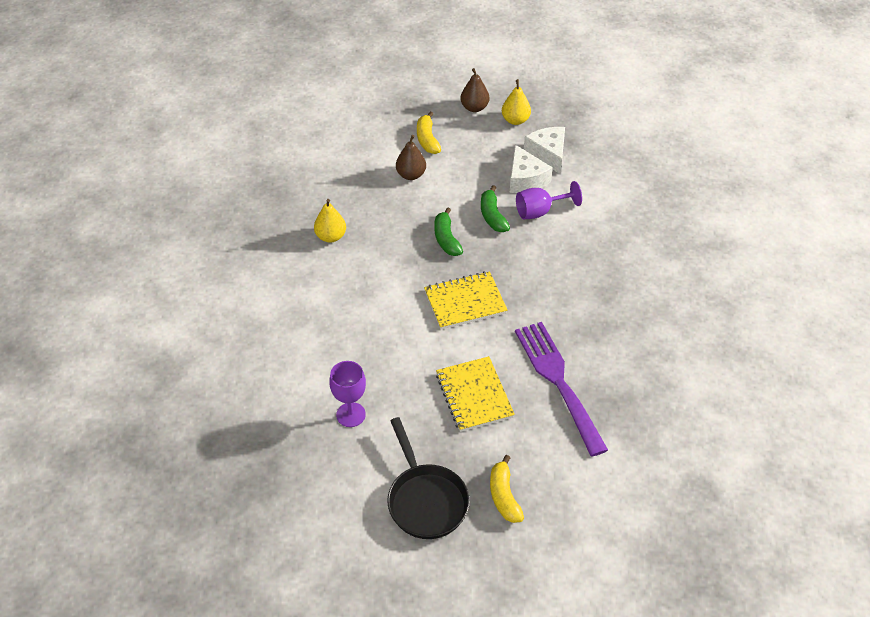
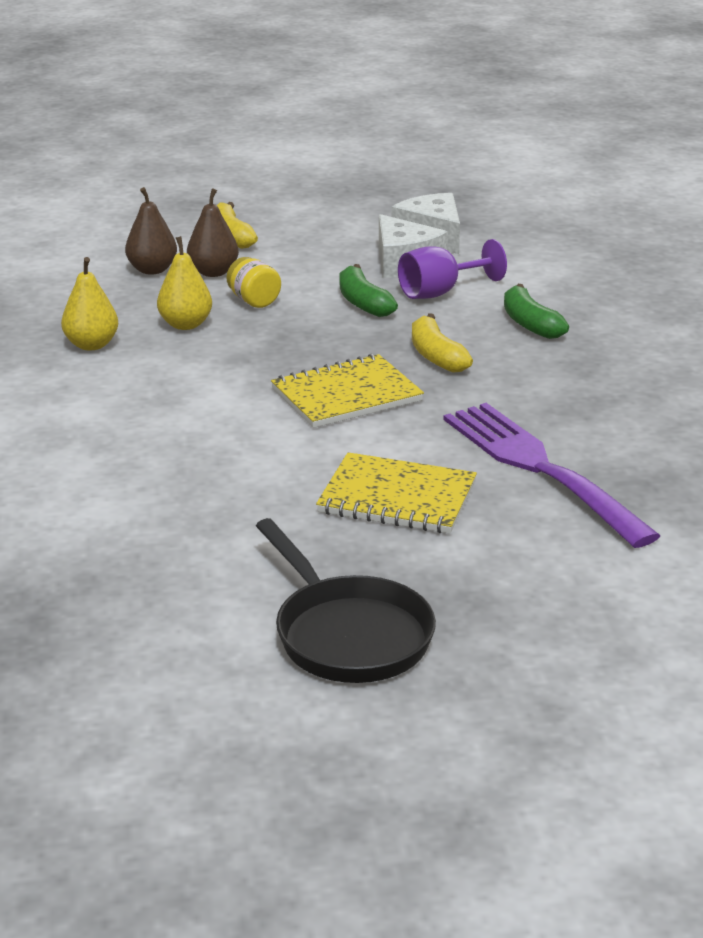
camera: 10 degrees left, 20 degrees down
purple goblet [329,361,366,427] -> none
green banana [434,207,463,256] -> green banana moved to [504,284,569,339]
yellow notebook [436,356,515,432] -> yellow notebook turned 45 degrees counterclockwise [316,452,477,534]
brown pear [460,68,489,112] -> brown pear moved to [125,187,177,275]
yellow banana [490,455,524,523] -> yellow banana moved to [412,313,473,373]
yellow pear [502,79,531,125] -> yellow pear moved to [157,236,212,330]
none -> yellow jar [227,257,281,308]

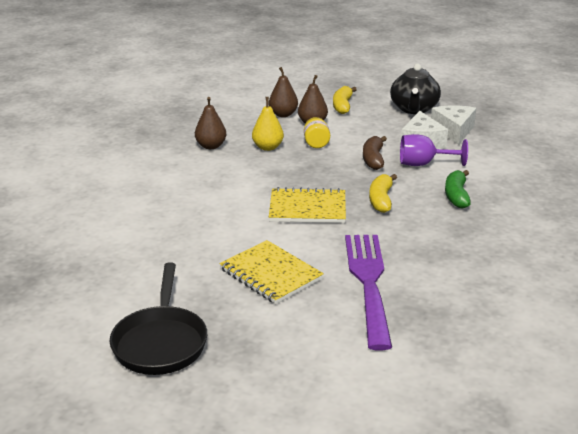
camera: 30 degrees right, 0 degrees up
yellow pear [61,257,118,351] -> brown pear [195,97,226,149]
green banana [340,264,398,317] -> brown banana [363,136,387,170]
none -> black teapot [390,64,441,114]

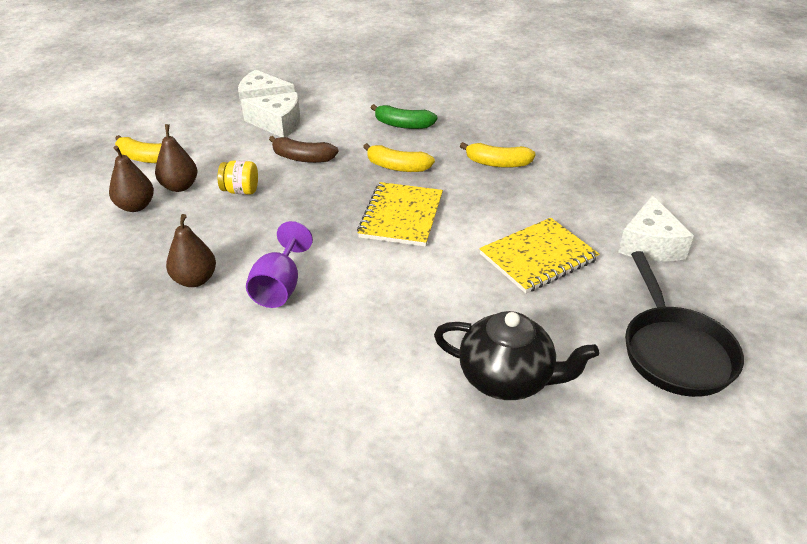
camera: 80 degrees left, 10 degrees up
black pan [110,262,207,375] -> black pan turned 75 degrees clockwise [625,251,744,397]
yellow pear [252,97,284,151] -> none
purple fork [345,235,392,350] -> none
black teapot [390,64,441,114] -> black teapot moved to [434,311,599,400]
purple goblet [400,134,468,166] -> purple goblet moved to [246,221,313,308]
none -> yellow banana [460,142,536,168]
none -> white cheese [618,195,694,261]

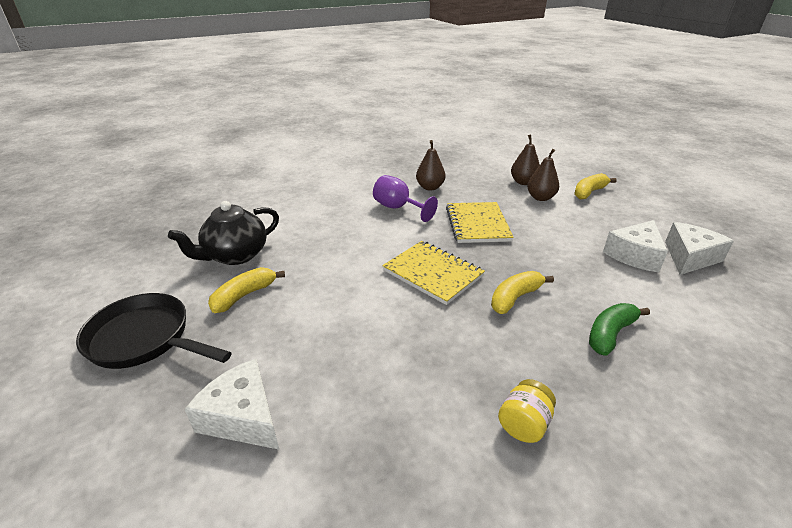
camera: 120 degrees right, 5 degrees down
yellow jar [217,161,258,195] -> yellow jar moved to [498,379,556,443]
brown banana [269,136,339,163] -> none
yellow banana [460,142,536,168] -> yellow banana moved to [208,267,285,313]
yellow notebook [479,218,600,293] -> yellow notebook moved to [446,202,514,243]

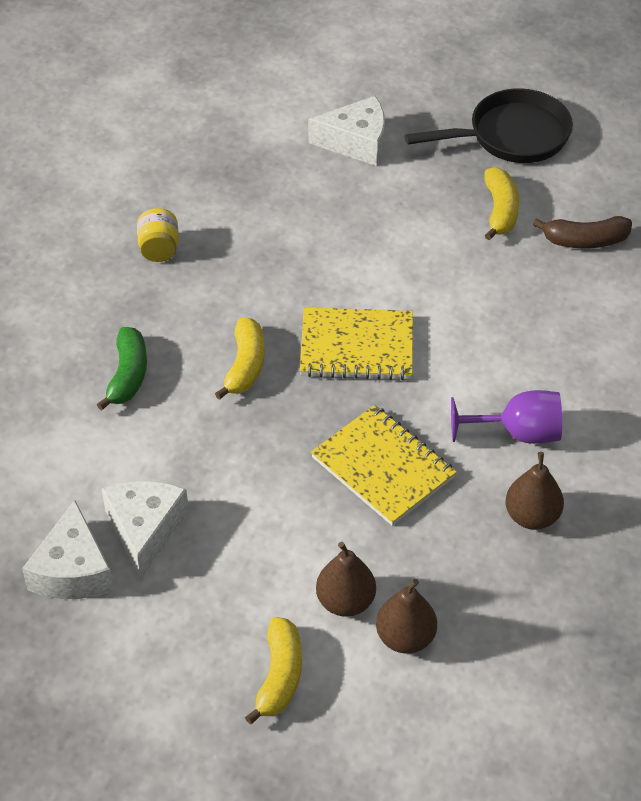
camera: 140 degrees right, 15 degrees up
black teapot [168,201,279,265] -> brown banana [533,216,632,248]

